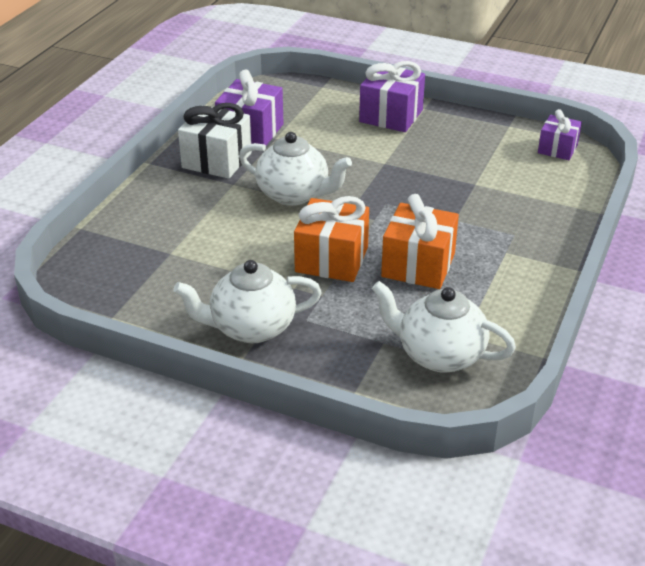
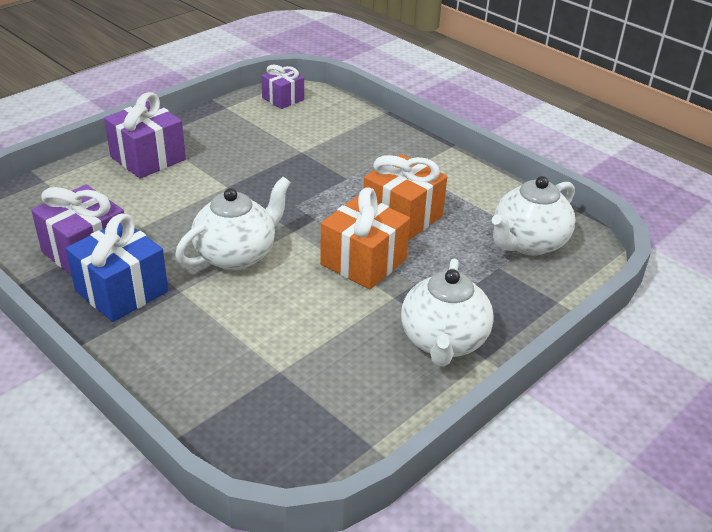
camera: 70 degrees left, 0 degrees up
white gift [178,103,252,179] -> blue gift [66,214,168,322]

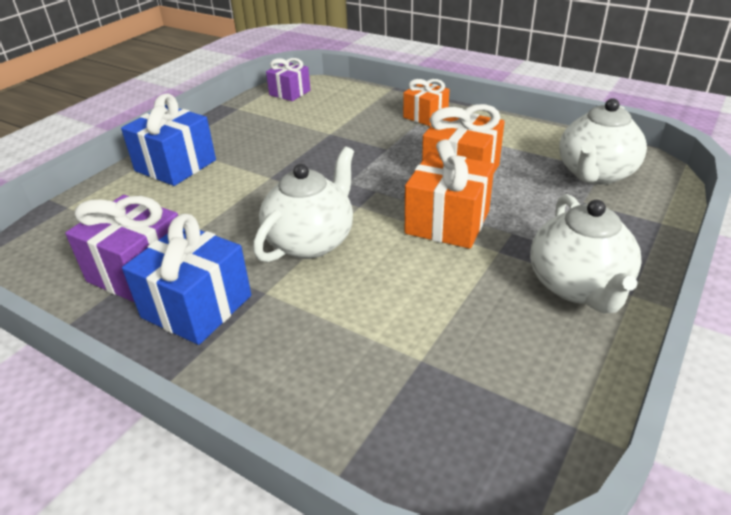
camera: 10 degrees left, 0 degrees up
purple gift [104,92,186,179] -> blue gift [121,93,216,186]
none -> orange gift [403,79,450,126]

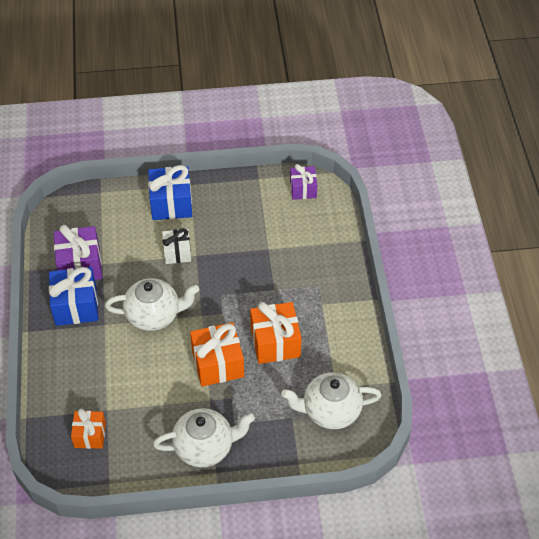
camera: 50 degrees right, 15 degrees up
orange gift [403,79,450,126] -> orange gift moved to [71,409,106,449]
white teapot [530,194,642,314] -> white teapot turned 150 degrees counterclockwise [153,408,255,467]
none -> white gift [162,229,191,264]

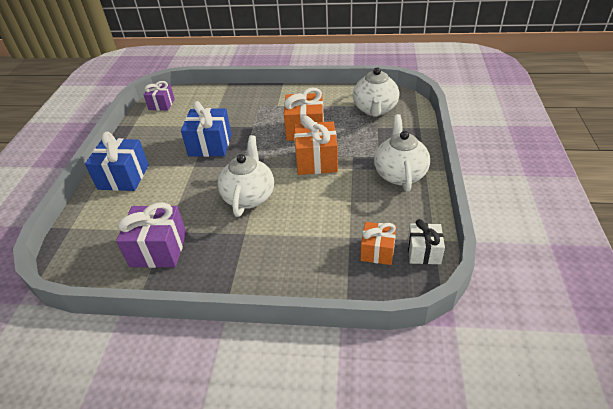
camera: 75 degrees left, 10 degrees down
blue gift [49,267,98,326] -> blue gift moved to [181,101,231,157]
white gift [162,229,191,264] -> white gift moved to [407,219,445,264]

